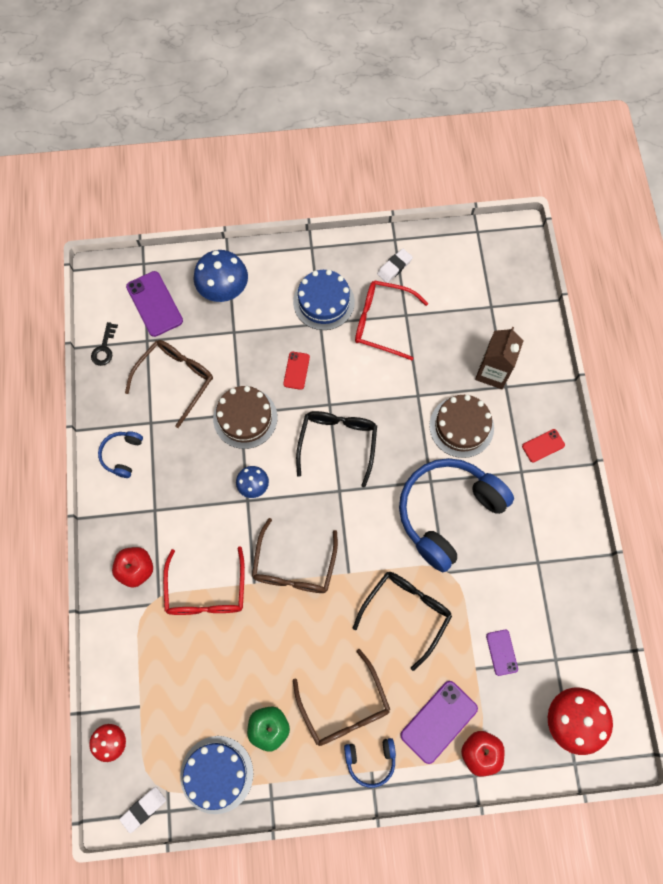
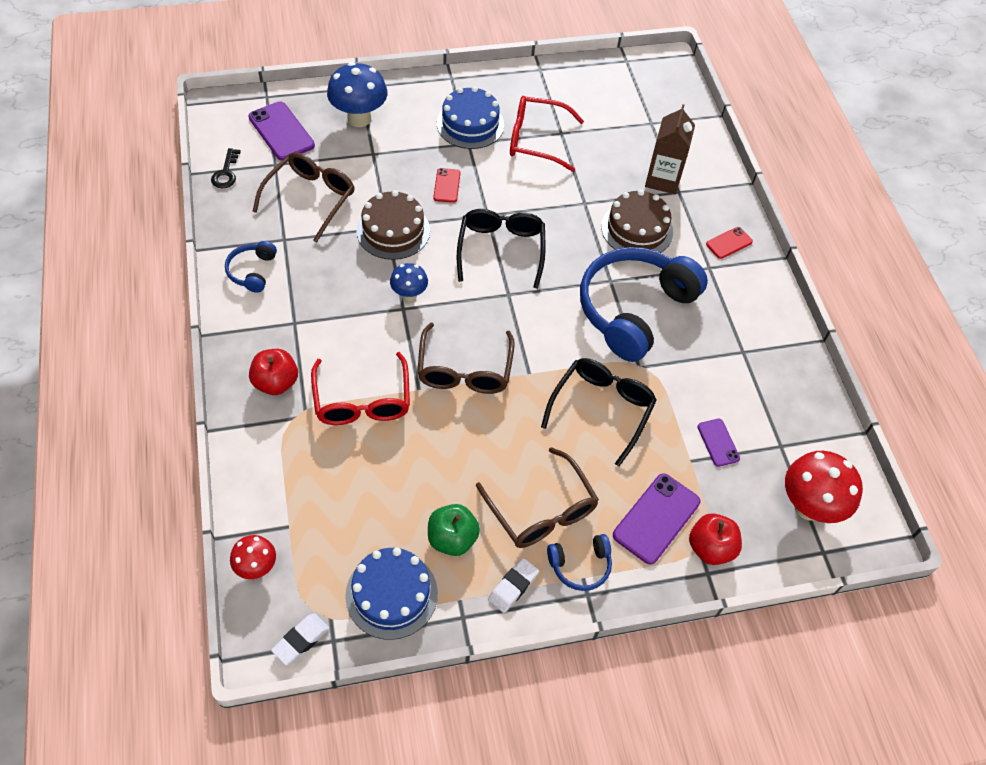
camera: 10 degrees left, 15 degrees down
white eraser [377,248,413,283] -> white eraser moved to [488,558,539,613]

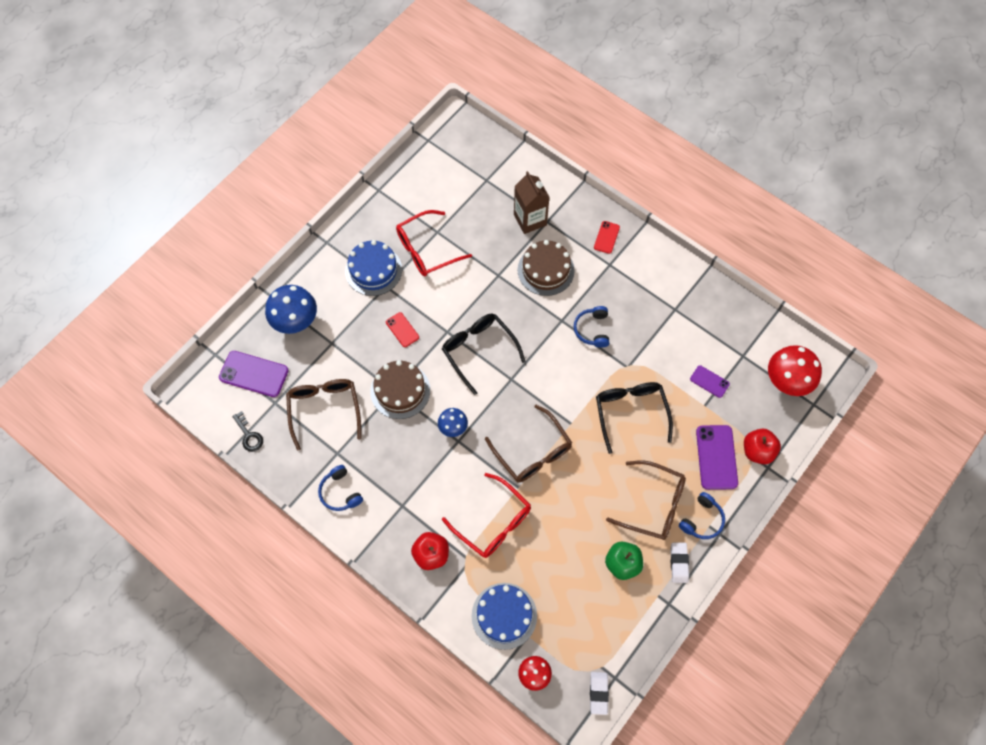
camera: 35 degrees left, 10 degrees up
blue cake [345,547,438,640] -> blue cake moved to [472,583,537,650]
blue headphones [580,247,708,362] -> blue headphones [574,306,609,348], size x0.44

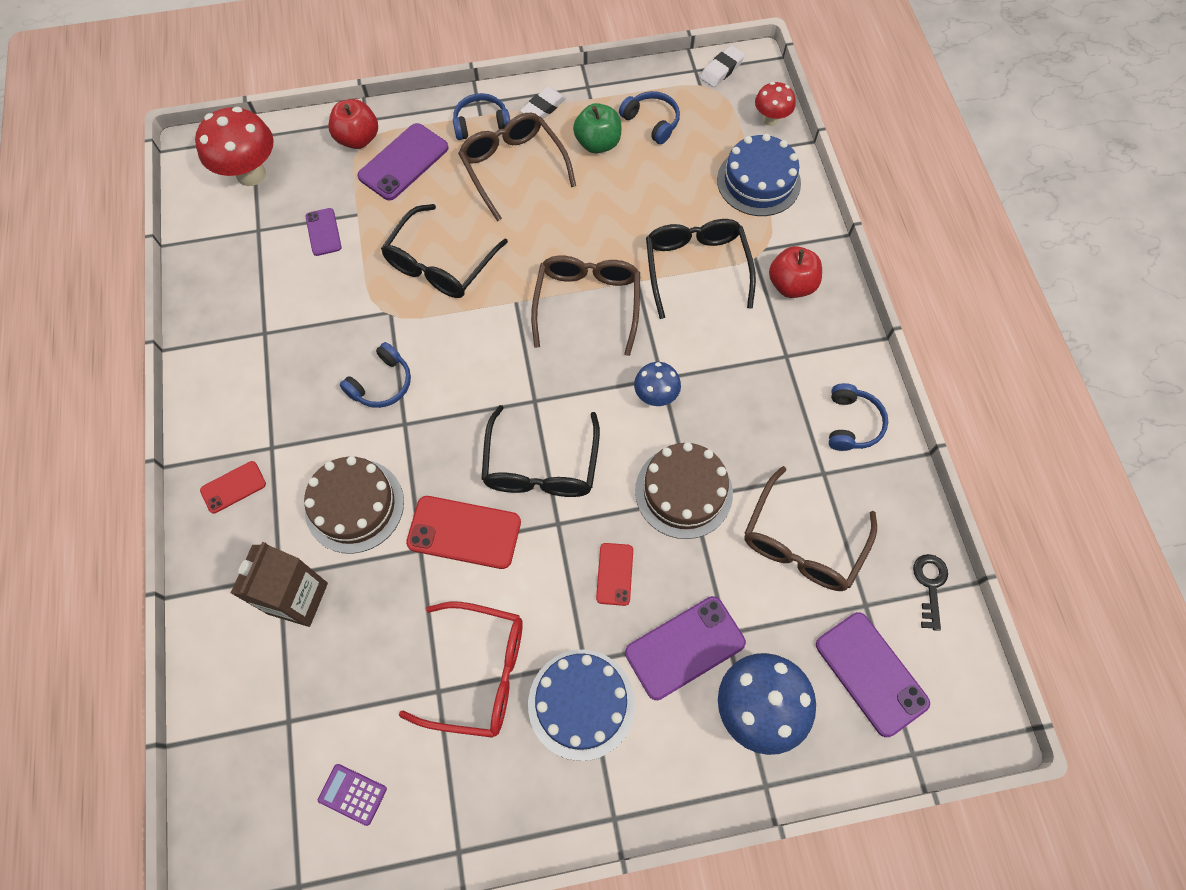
camera: 140 degrees left, 0 degrees up
red glasses [442,473,531,558] -> black glasses [646,219,756,319]
none -> purple calculator [318,764,387,826]
none -> red phone [406,496,521,569]
none -> blue headphones [619,91,680,144]
none -> purple phone [625,596,746,700]

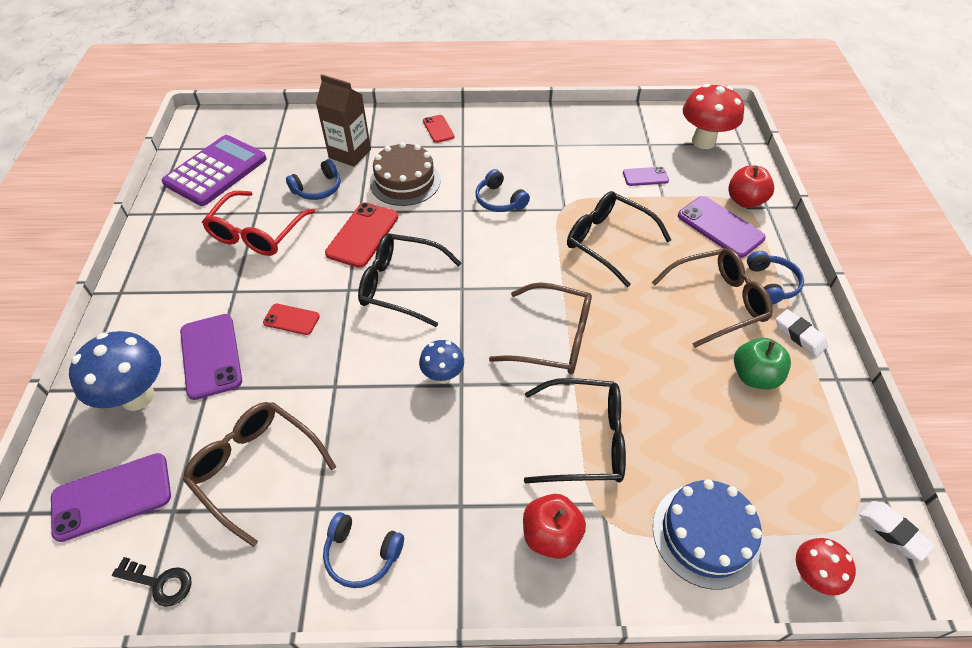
camera: 100 degrees right, 15 degrees down
purple calculator [318,764,387,826] -> purple calculator [162,135,267,206], size x2.38
blue cake [528,650,635,761] -> none
blue headphones [619,91,680,144] -> blue headphones moved to [286,159,341,200]
brown cake [635,442,733,539] -> none

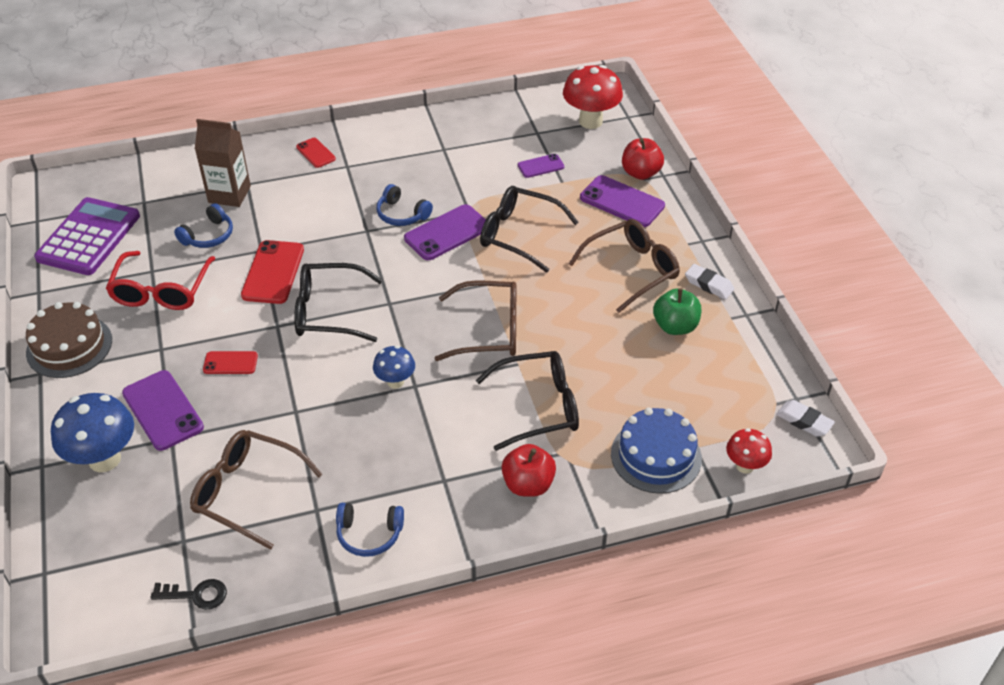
camera: 15 degrees left, 5 degrees down
purple phone [51,453,171,542] -> purple phone moved to [404,204,486,260]
brown cake [370,142,440,206] -> brown cake moved to [26,302,112,378]
blue headphones [747,251,804,305] -> none

